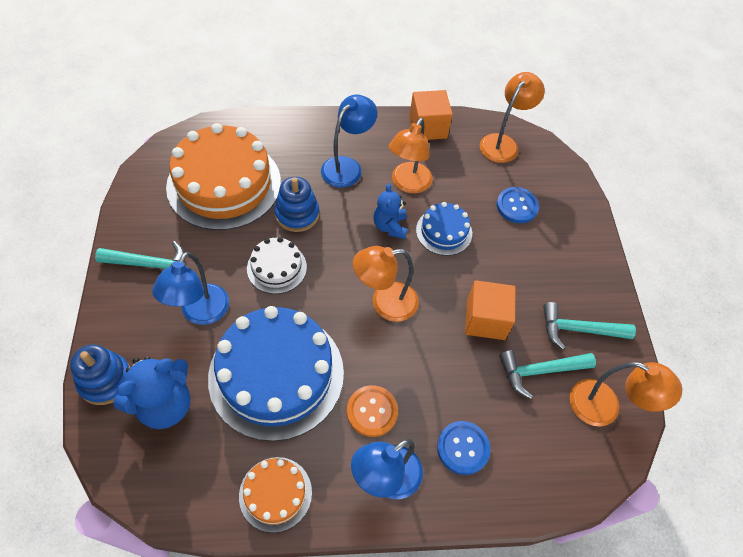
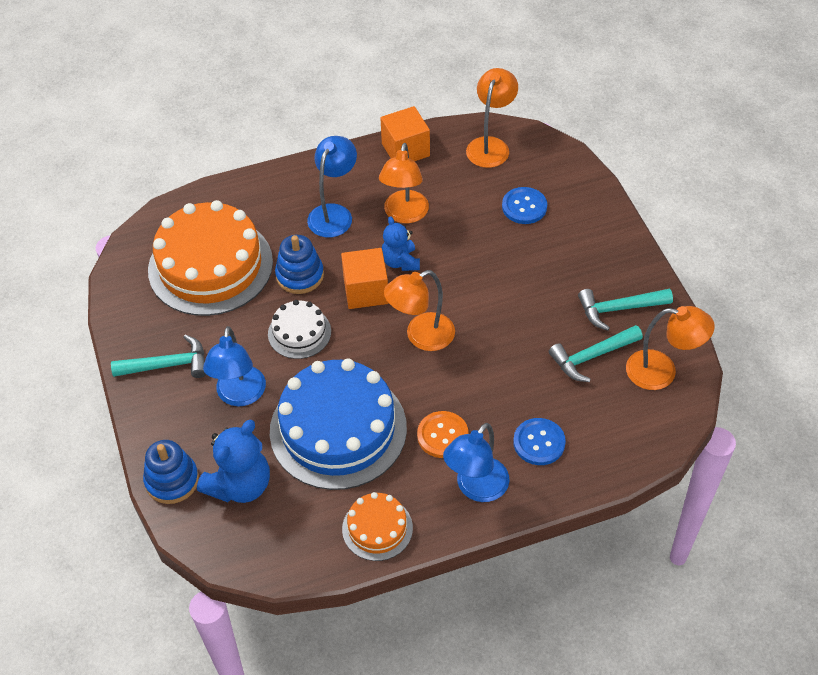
camera: 10 degrees left, 5 degrees down
blue cake [416,202,472,256] -> none
orange cube [465,280,516,340] -> orange cube moved to [341,248,389,309]

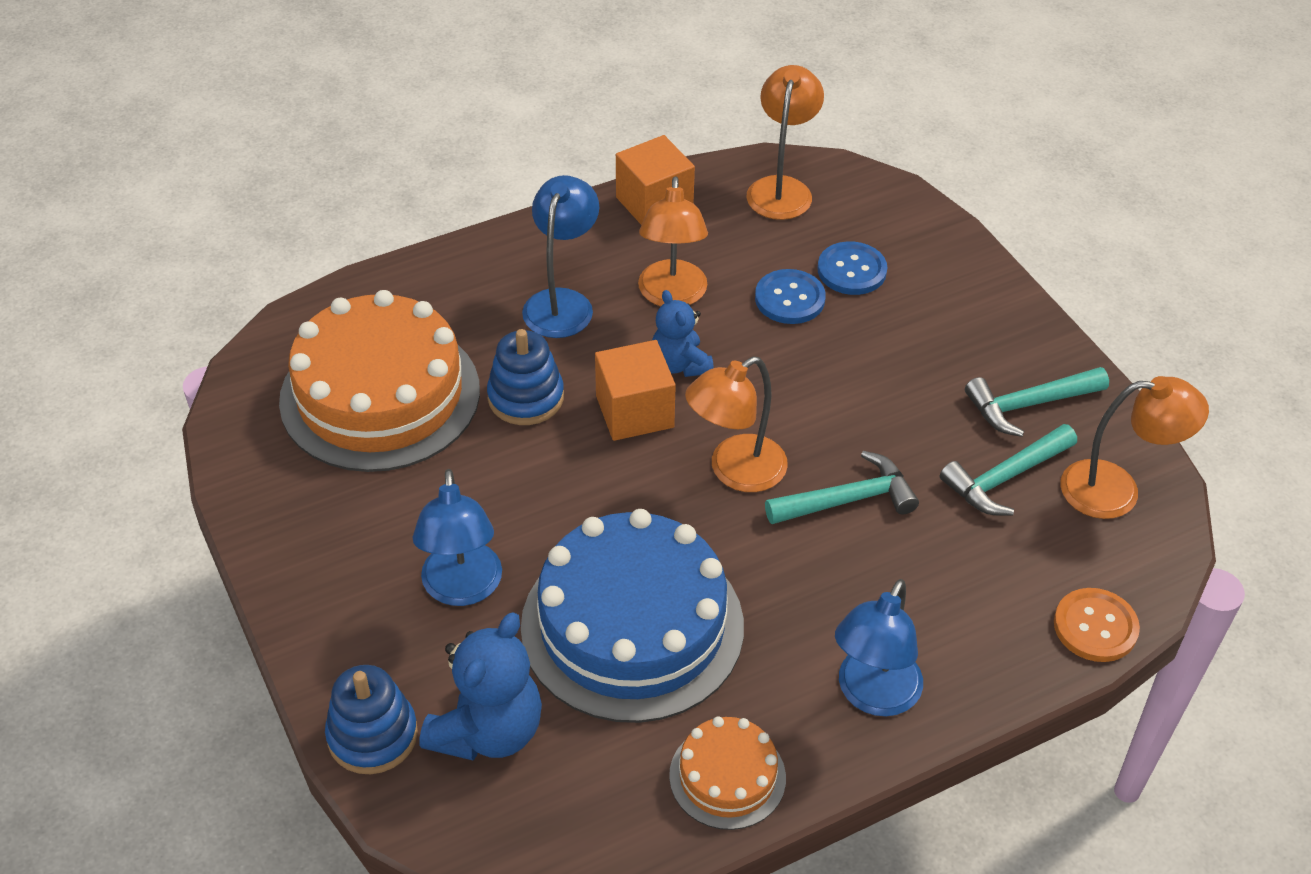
camera: 10 degrees left, 5 degrees down
turquoise hammer [111,334,206,378] -> turquoise hammer moved to [765,451,919,524]
white cake [268,300,331,359] -> none
orange button [417,411,469,458] -> orange button moved to [1054,588,1140,662]
blue button [513,418,566,465] -> blue button moved to [755,269,826,324]

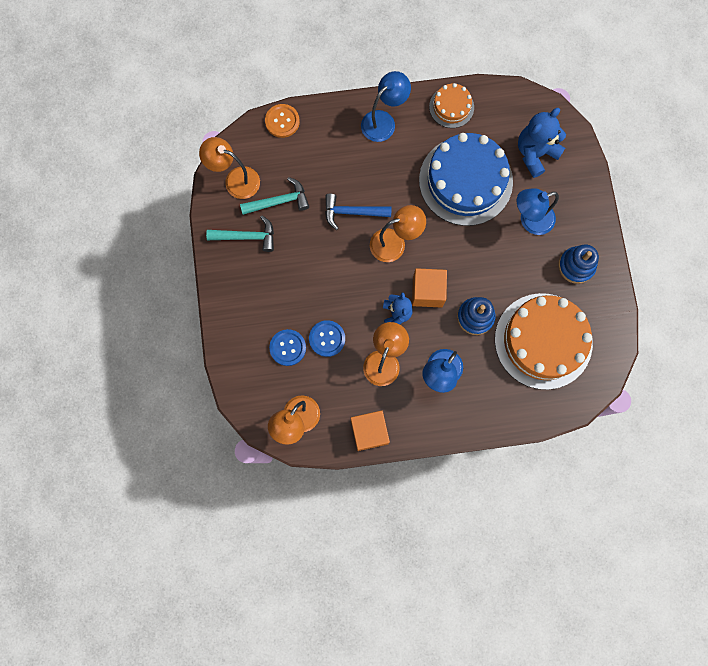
camera: 160 degrees left, 30 degrees up
blue stacking toy [325,665,418,774] -> blue stacking toy moved to [558,245,599,284]
blue lamp [413,469,502,606] -> blue lamp turned 120 degrees counterclockwise [517,188,559,235]
turquoise hammer [765,451,919,524] -> blue hammer [325,194,392,230]

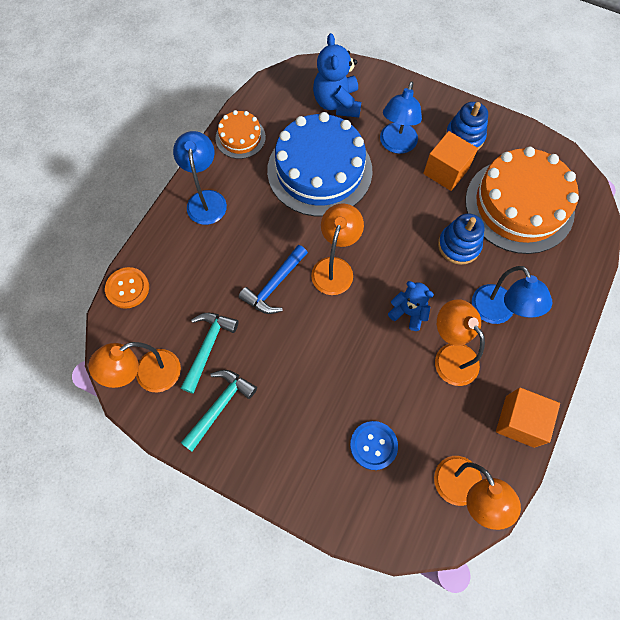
camera: 55 degrees left, 10 degrees down
blue button [309,320,345,357] -> none
orange cube [412,268,447,308] -> orange cube moved to [423,131,478,191]

